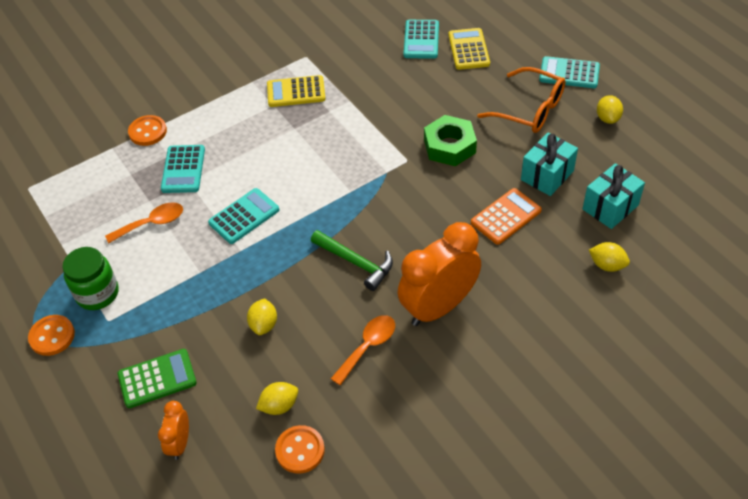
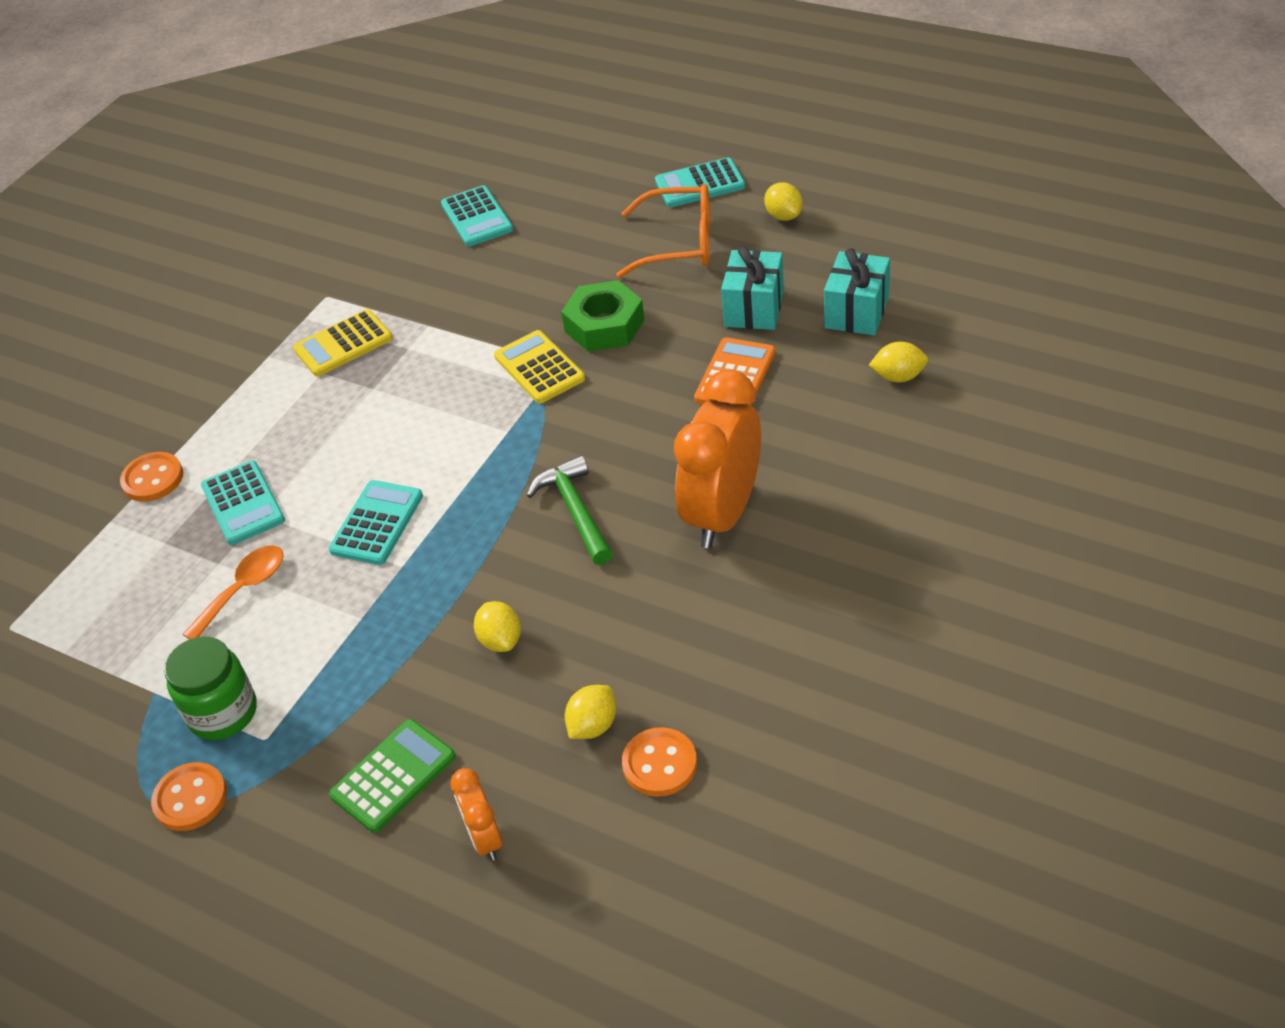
camera: 25 degrees left, 5 degrees down
green hammer [311,230,393,291] -> green hammer turned 120 degrees counterclockwise [527,455,613,565]
orange spoon [331,315,395,386] -> none
yellow calculator [449,28,490,70] -> yellow calculator moved to [494,330,585,403]

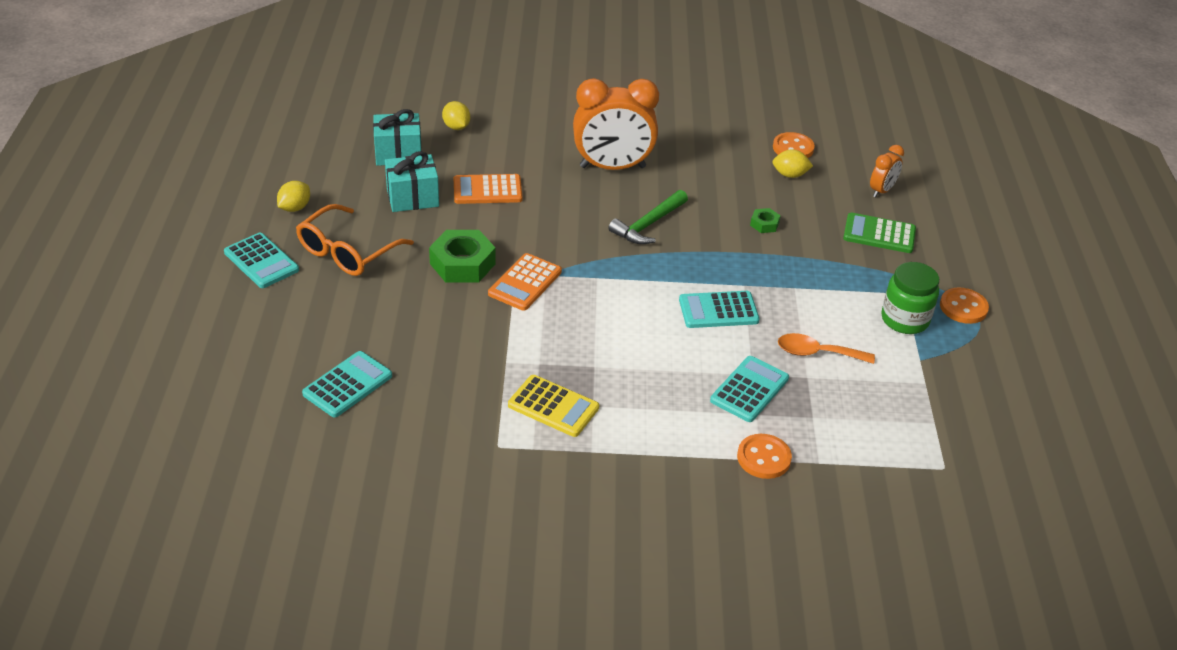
camera: 125 degrees left, 5 degrees down
yellow lemon [474,601,521,652] -> green nut [750,208,781,233]
yellow calculator [494,330,585,403] -> orange calculator [488,253,562,311]
orange glasses [616,184,710,278] -> orange glasses turned 120 degrees counterclockwise [296,204,414,276]

